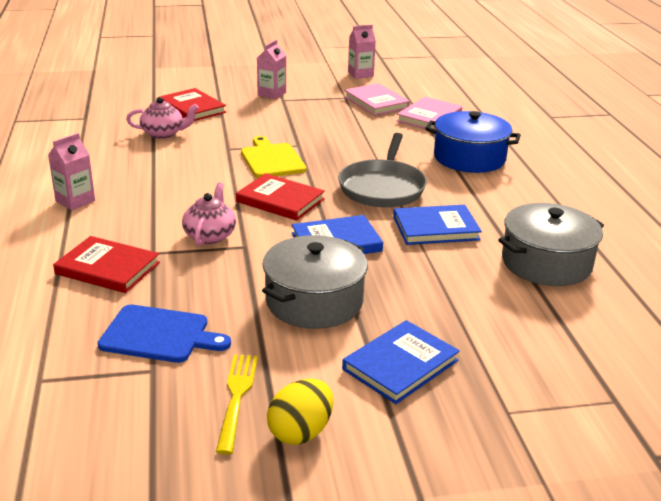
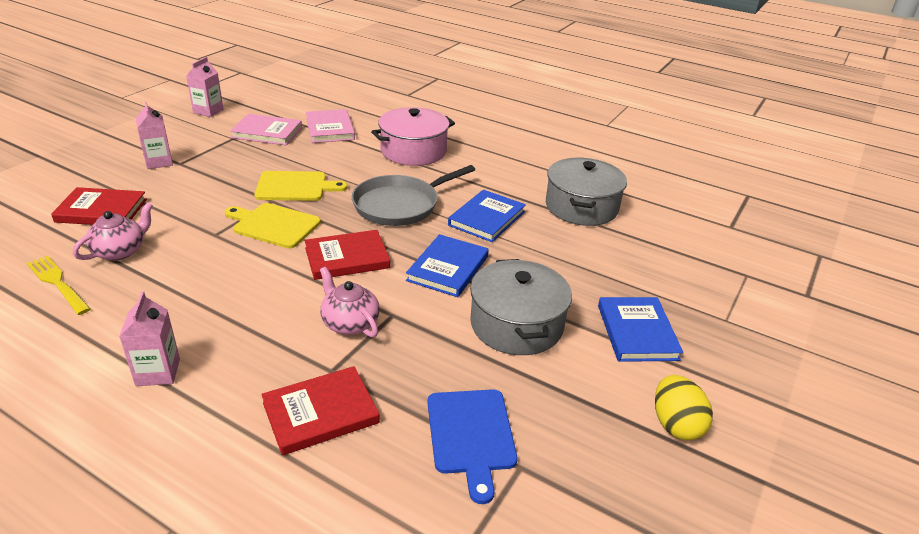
camera: 50 degrees left, 5 degrees up
blue cutting board [98,304,231,363] -> blue cutting board turned 120 degrees clockwise [427,389,517,504]
yellow fork [216,354,258,454] -> yellow fork moved to [27,256,91,315]
grey pan [338,133,427,207] -> grey pan turned 90 degrees clockwise [351,165,475,226]
blue pot [425,111,521,173] -> pink pot [371,107,455,166]
none -> yellow cutting board [254,171,348,201]

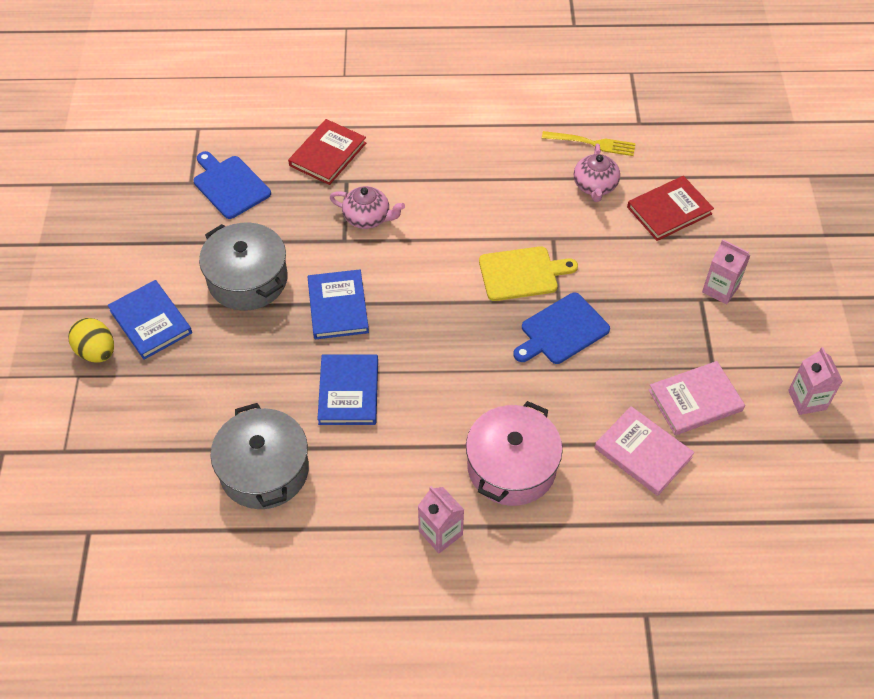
camera: 150 degrees right, 20 degrees up
pink carton [119,291,180,386] -> pink carton moved to [418,486,464,553]
yellow cutting board [254,171,348,201] -> blue cutting board [513,293,610,364]
red book [304,230,390,280] -> none
grey pan [351,165,475,226] -> none
yellow egg [655,375,713,441] -> yellow egg moved to [68,318,114,363]

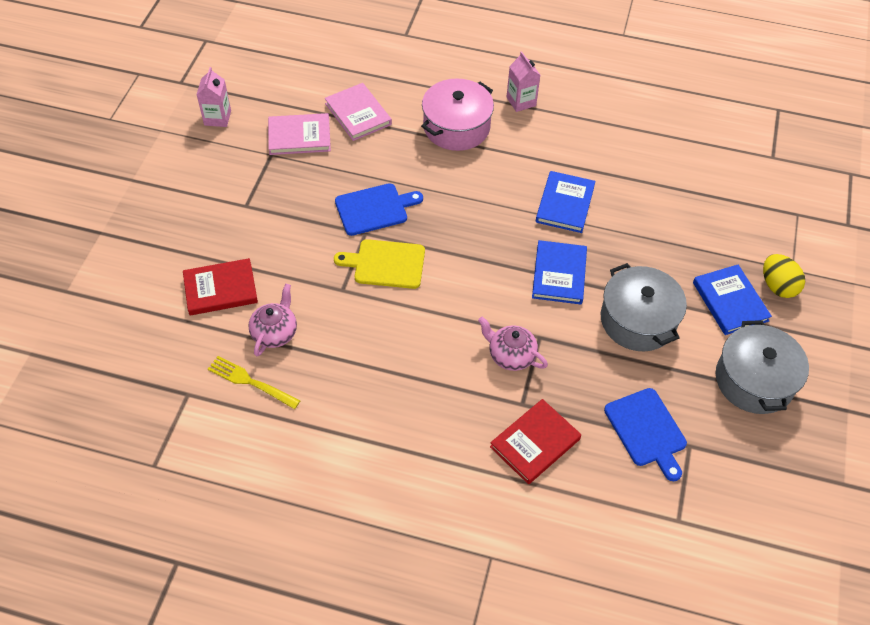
camera: 165 degrees left, 0 degrees up
grey pot [210,403,309,509] -> grey pot moved to [716,320,809,414]
pink carton [702,239,751,305] -> none

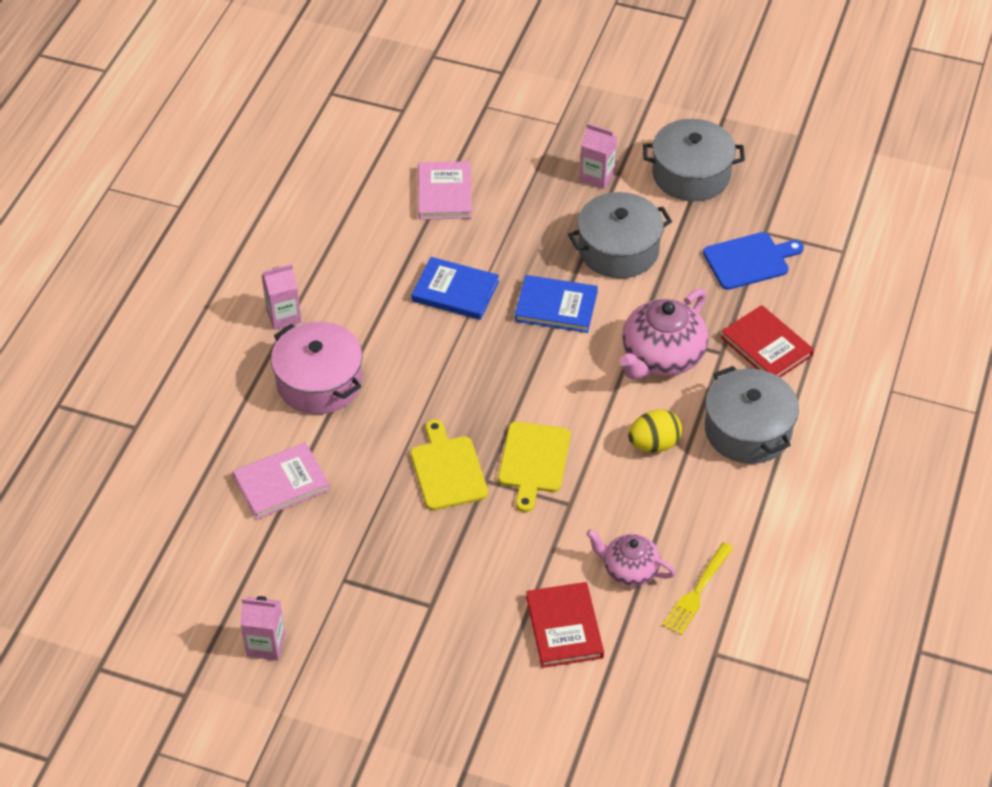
camera: 85 degrees left, 5 degrees down
pink book [268,113,331,155] -> pink book moved to [418,161,472,220]
blue cutting board [335,183,423,236] -> yellow cutting board [410,419,488,510]
pink teapot [478,317,548,371] -> pink teapot [620,289,708,379], size x1.64
blue book [693,265,772,335] -> pink carton [580,123,617,189]
yellow egg [763,254,805,298] -> yellow egg moved to [628,409,682,452]
none -> grey pot [705,366,799,464]

